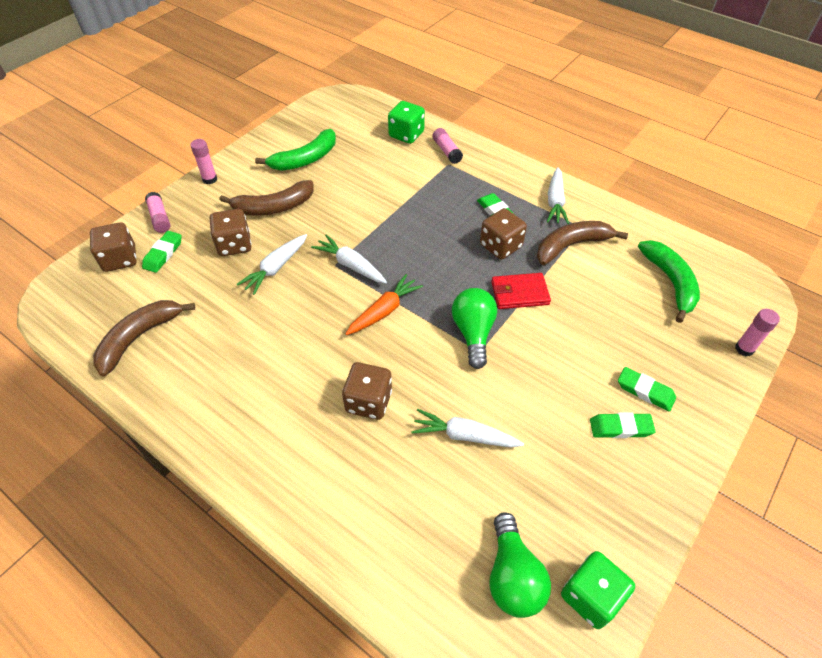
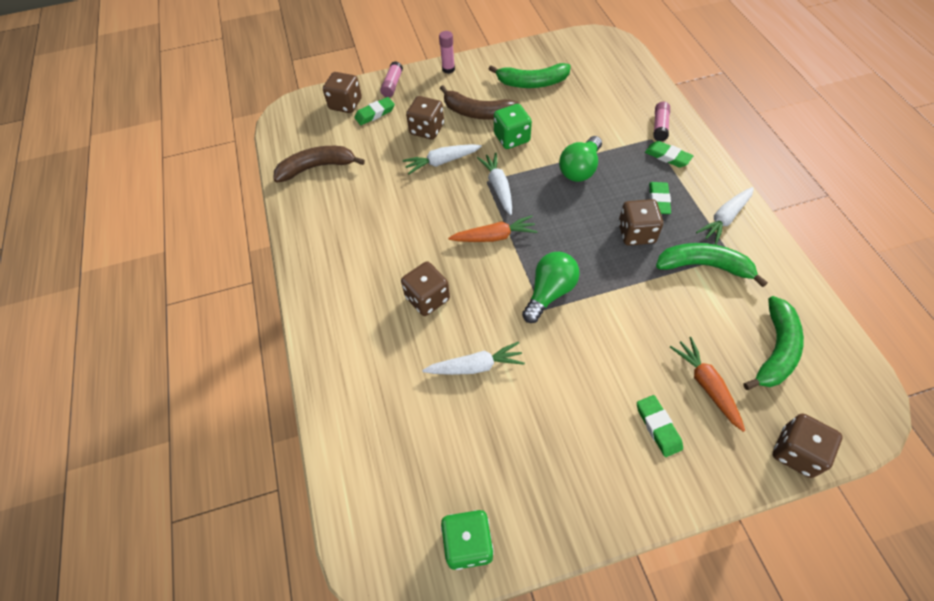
camera: 40 degrees right, 5 degrees up
green dice [388,101,425,144] -> green dice moved to [494,104,532,149]
white carrot [411,409,524,448] -> white carrot turned 120 degrees clockwise [422,342,525,375]
green light bulb [489,512,551,618] -> green light bulb moved to [559,136,602,182]
red wallet [491,273,551,309] -> none
brown banana [537,221,628,265] -> green banana [656,243,768,287]
green eraser [590,413,656,438] -> green eraser moved to [645,141,693,168]
pink glue stick [735,309,780,357] -> brown dice [773,413,842,478]
none -> orange carrot [670,337,745,432]

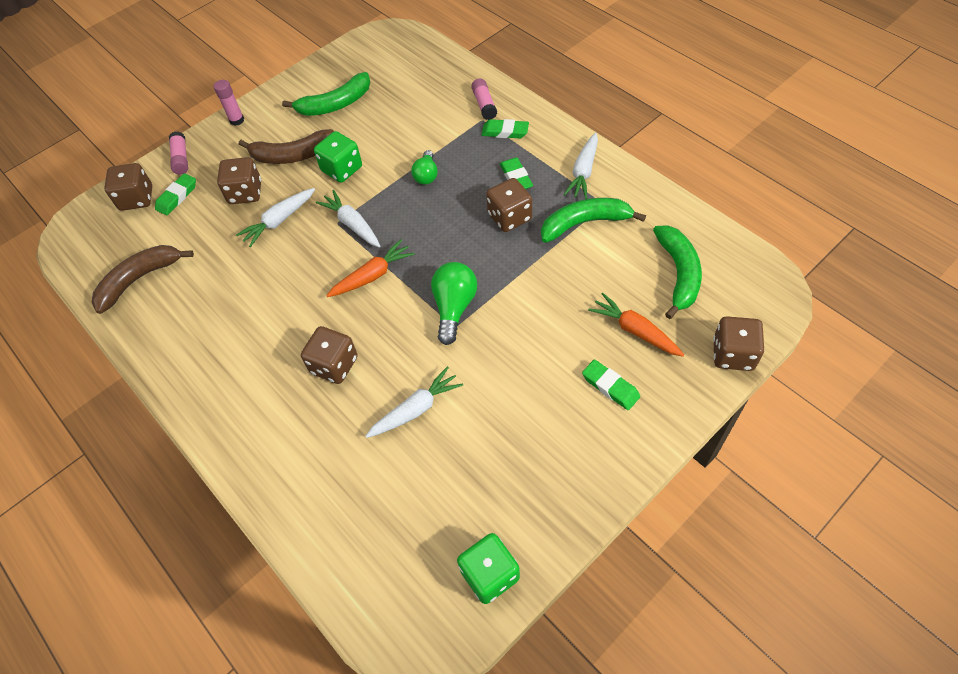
camera: 25 degrees left, 0 degrees up
green light bulb [559,136,602,182] -> green light bulb [411,150,438,184], size x0.64

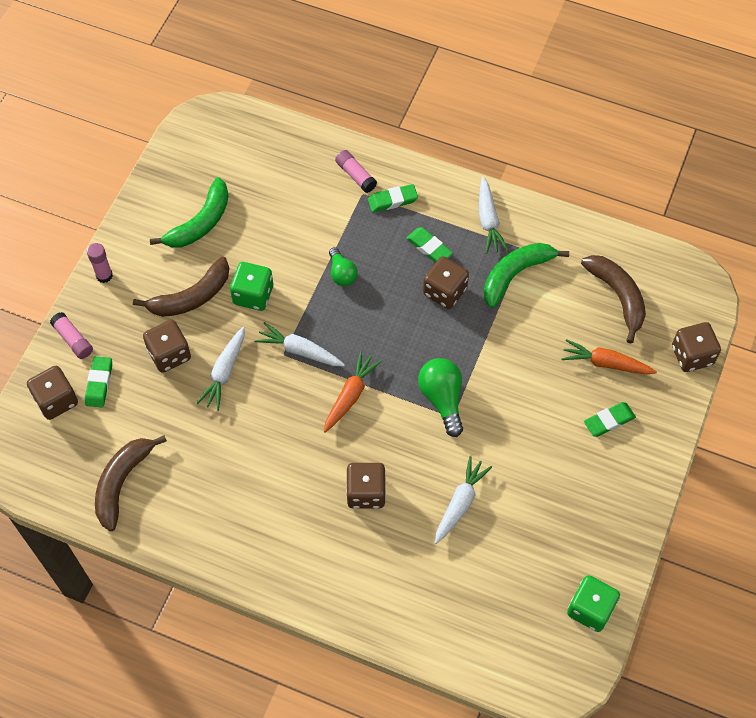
camera: 30 degrees left, 5 degrees up
green eraser [582,359,640,410] -> green eraser turned 45 degrees counterclockwise [584,402,636,437]
green banana [653,225,702,319] -> brown banana [581,255,646,343]

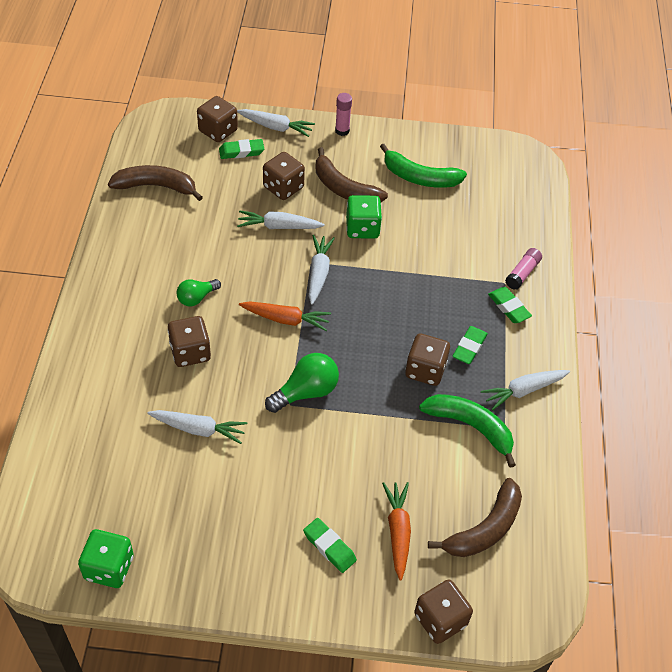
camera: 70 degrees right, 10 degrees down
pink glue stick [50,312,93,359] -> white carrot [237,109,315,137]
green light bulb [329,247,358,286] -> green light bulb moved to [177,279,221,306]

